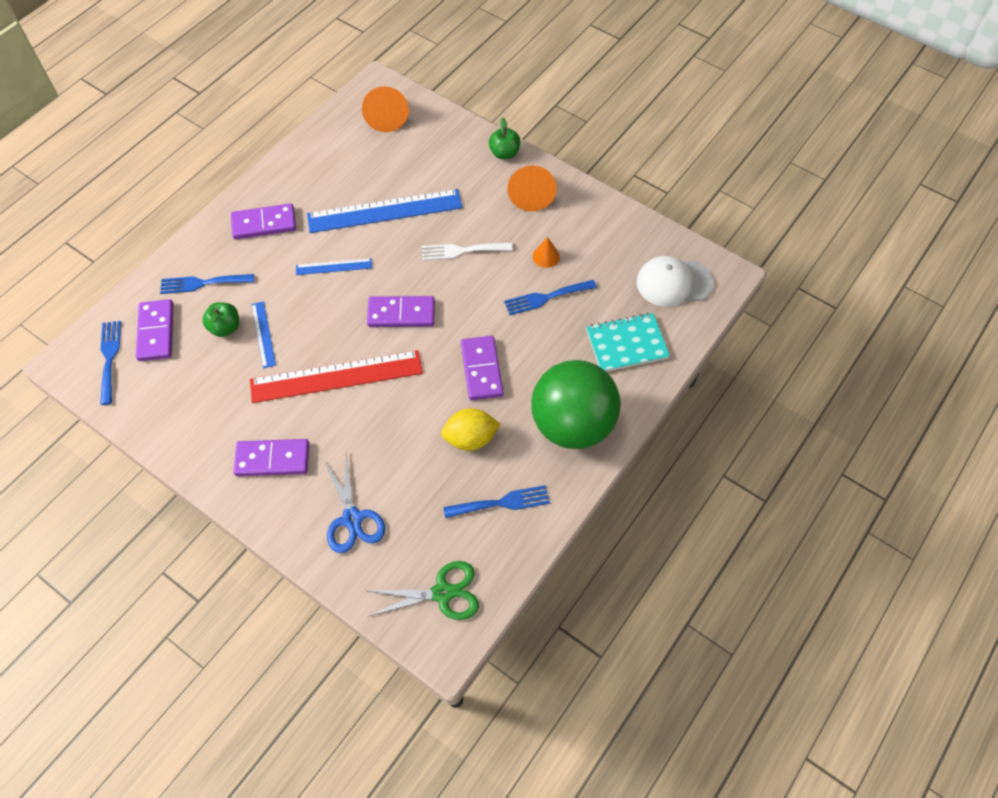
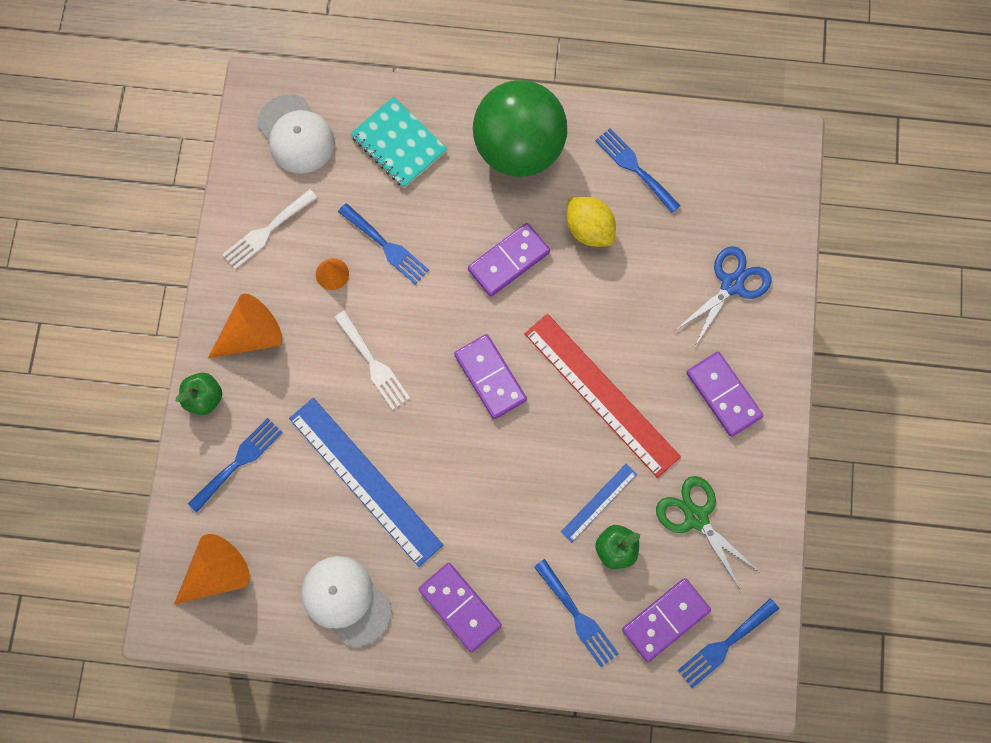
camera: 120 degrees left, 15 degrees up
blue ruler [296,258,372,275] -> none
green scissors [368,561,479,620] -> green scissors moved to [656,476,759,589]
none -> blue fork [188,418,283,512]
none -> white fork [222,189,317,270]
none -> white cap [301,556,391,647]

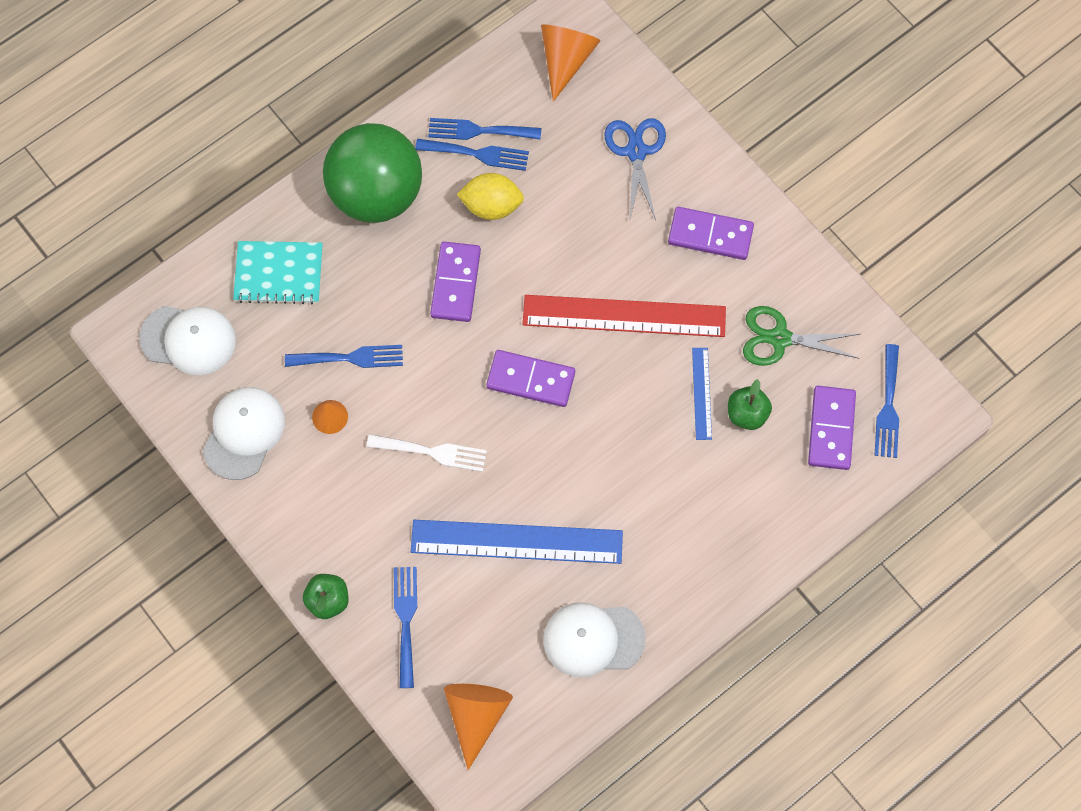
camera: 45 degrees left, 5 degrees down
orange cone [208,294,282,358] -> orange cone moved to [541,24,601,102]
white fork [222,189,317,270] -> white cap [202,387,285,480]
purple domino [419,563,502,652] -> none
blue fork [534,559,619,667] -> blue fork moved to [415,139,529,171]

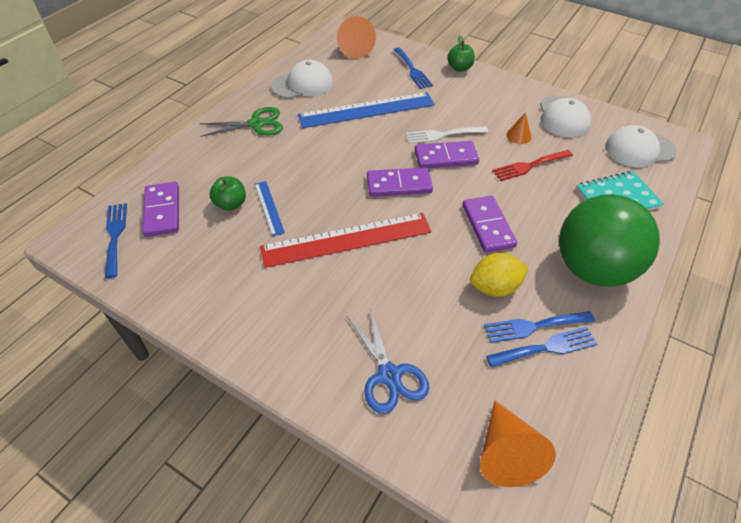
camera: 160 degrees right, 20 degrees down
blue fork [285,345,403,368] -> red fork [492,150,573,181]
purple domino [668,207,754,260] -> purple domino moved to [415,141,479,168]
green scissors [743,306,860,366] -> green scissors moved to [199,107,283,137]

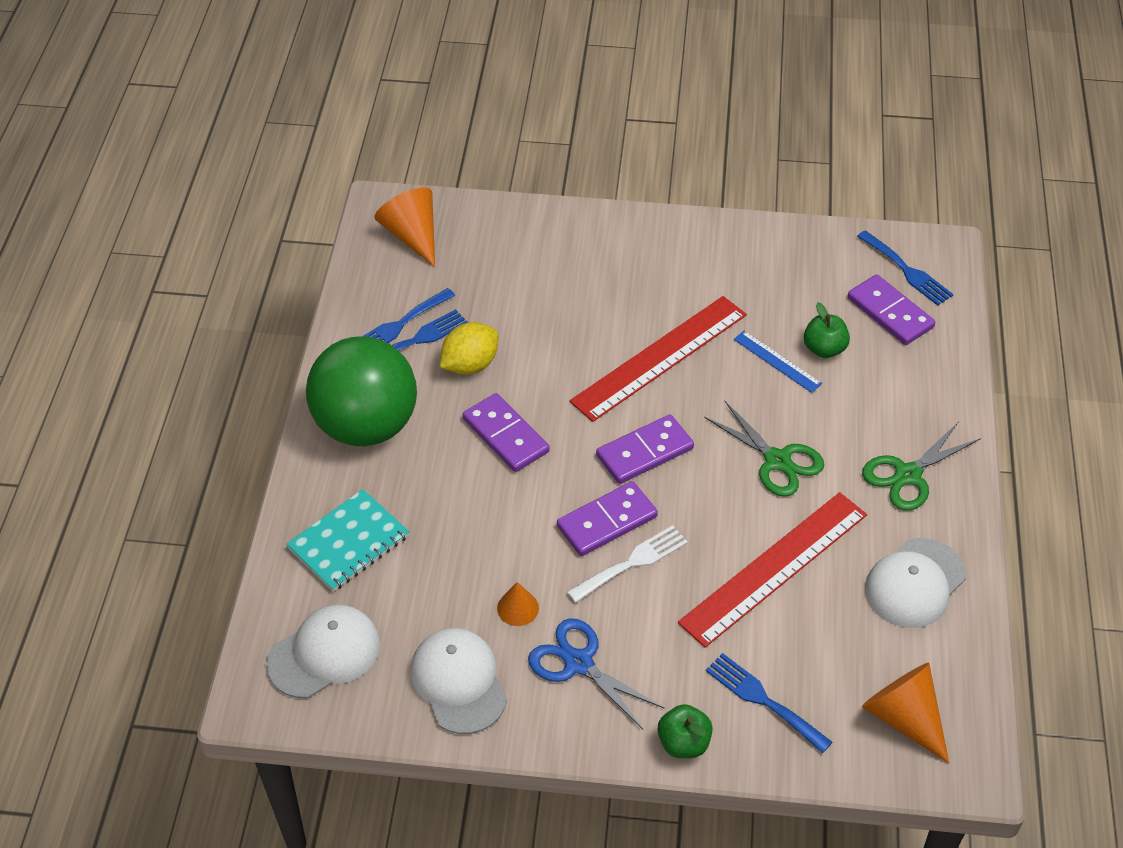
camera: 155 degrees right, 0 degrees up
blue ruler [298,92,435,128] -> red ruler [678,492,867,648]
blue scissors [347,308,429,414] -> blue scissors moved to [528,618,665,729]
red fork [492,150,573,181] -> none
none -> green scissors [704,401,824,497]

